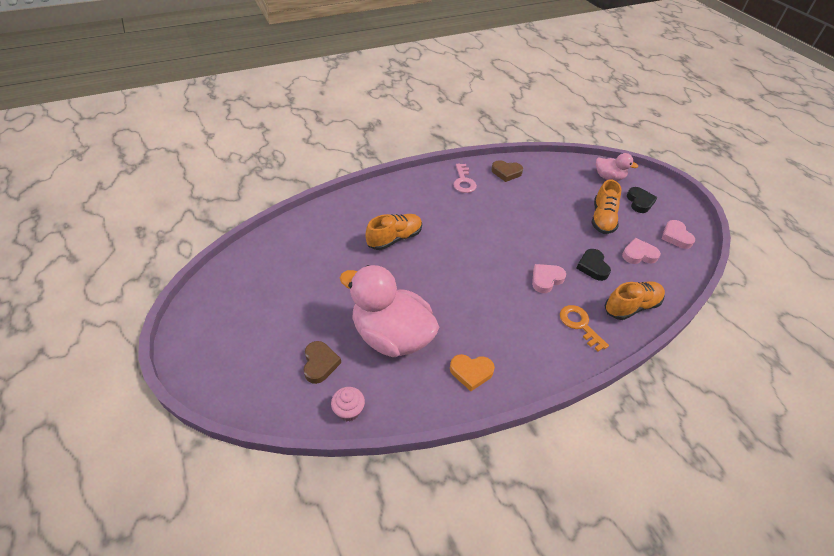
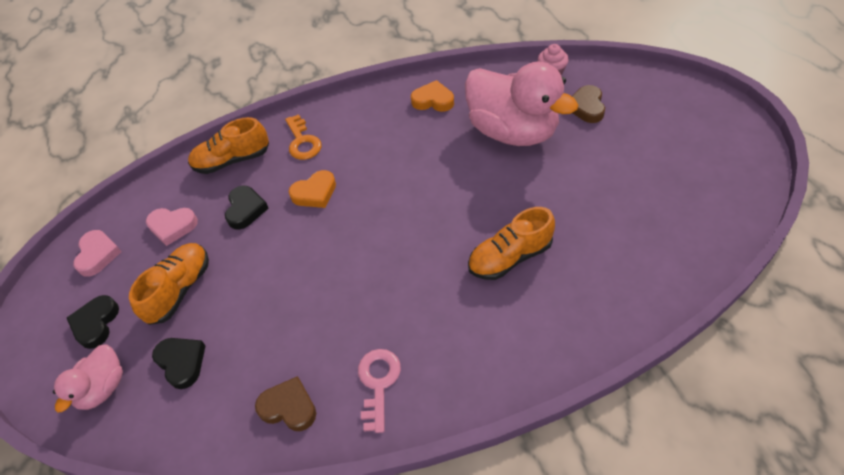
camera: 165 degrees left, 5 degrees up
pink heart [532,264,566,293] -> orange heart [289,170,336,208]
pink duck [596,153,638,181] -> pink duck turned 105 degrees counterclockwise [53,344,123,412]
none -> black heart [152,338,206,389]

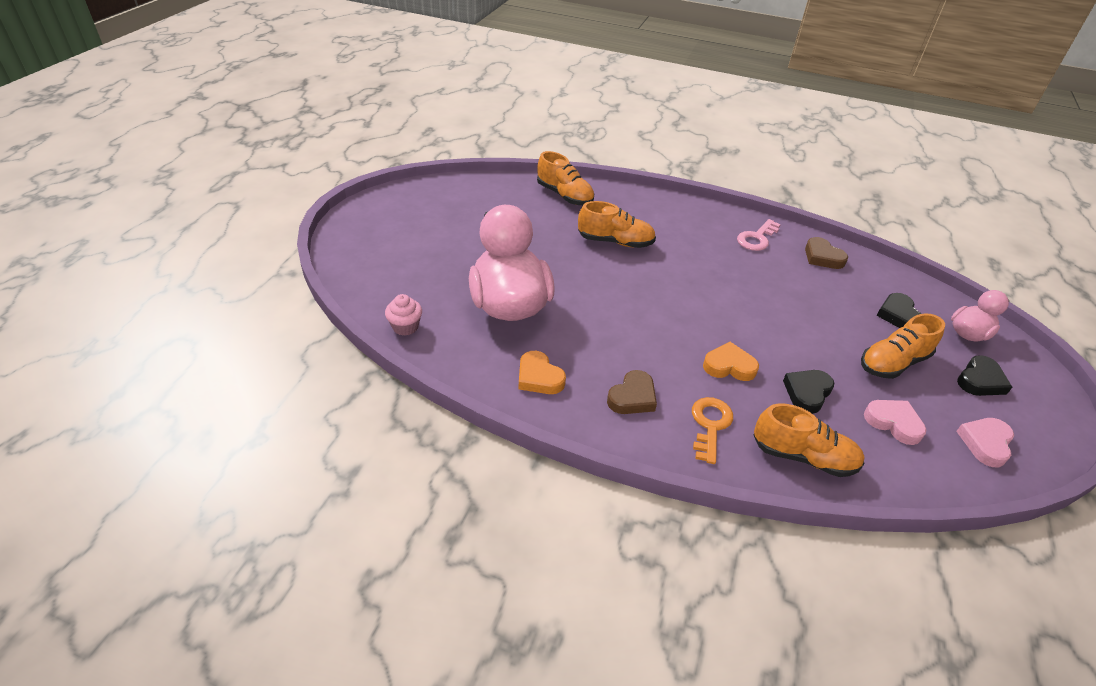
camera: 150 degrees left, 10 degrees down
brown heart [572,85,605,123] -> brown heart moved to [607,370,657,414]
none -> orange shoe [537,151,594,205]

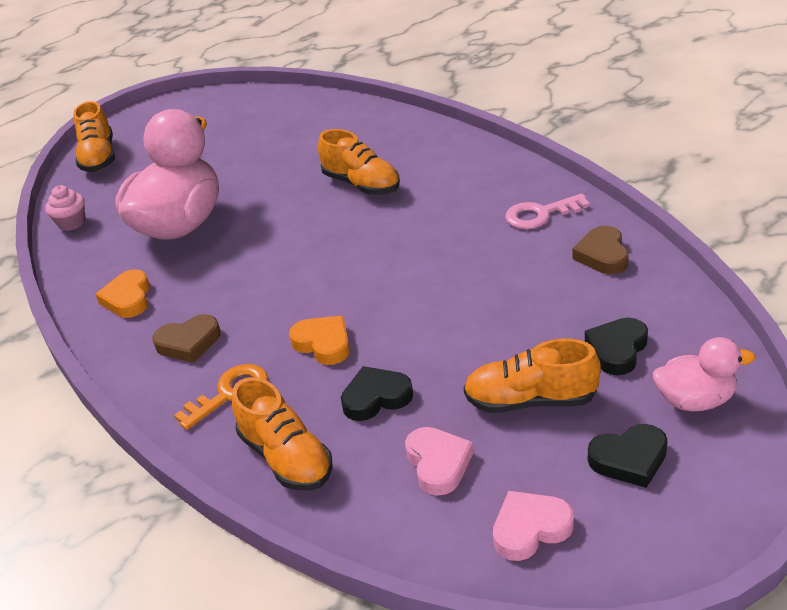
camera: 40 degrees right, 5 degrees down
orange shoe [537,151,594,205] -> orange shoe moved to [73,101,115,172]

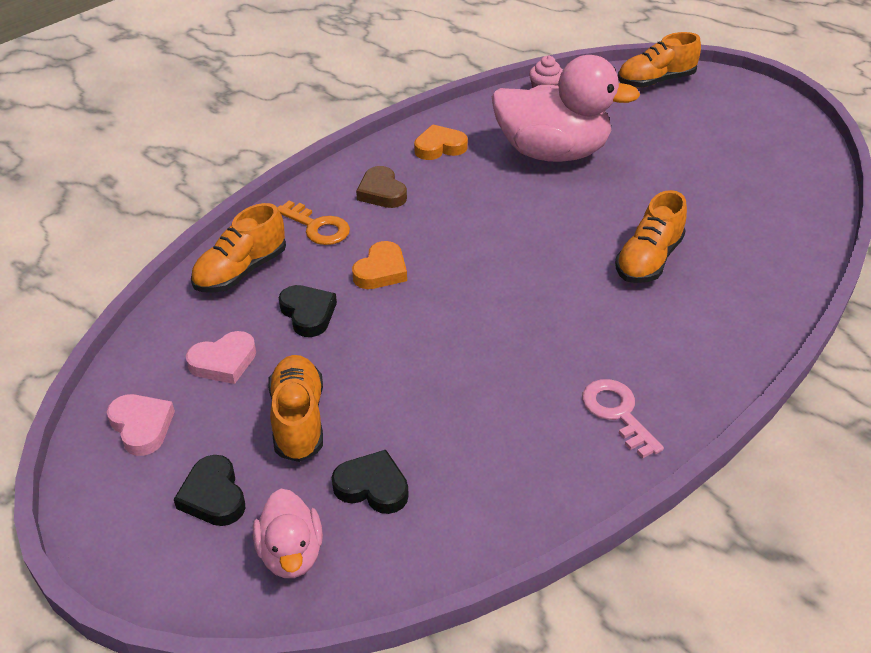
camera: 75 degrees right, 5 degrees up
brown heart [572,226,629,274] -> none

